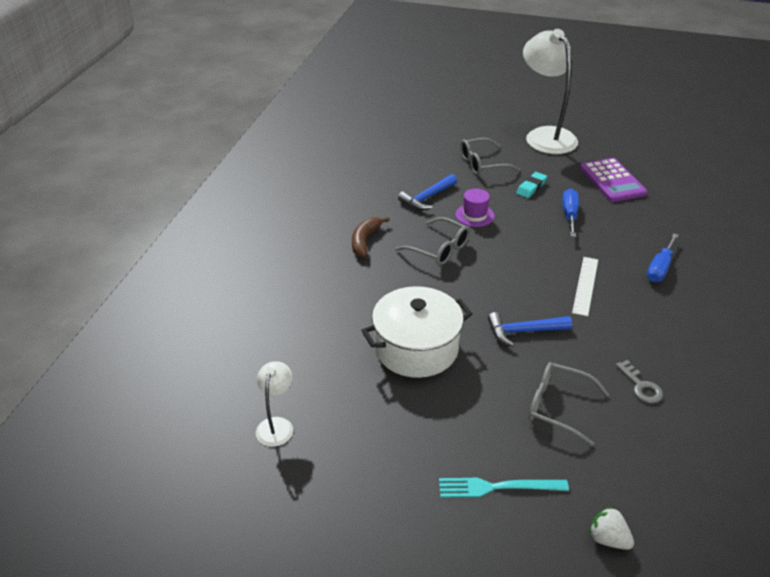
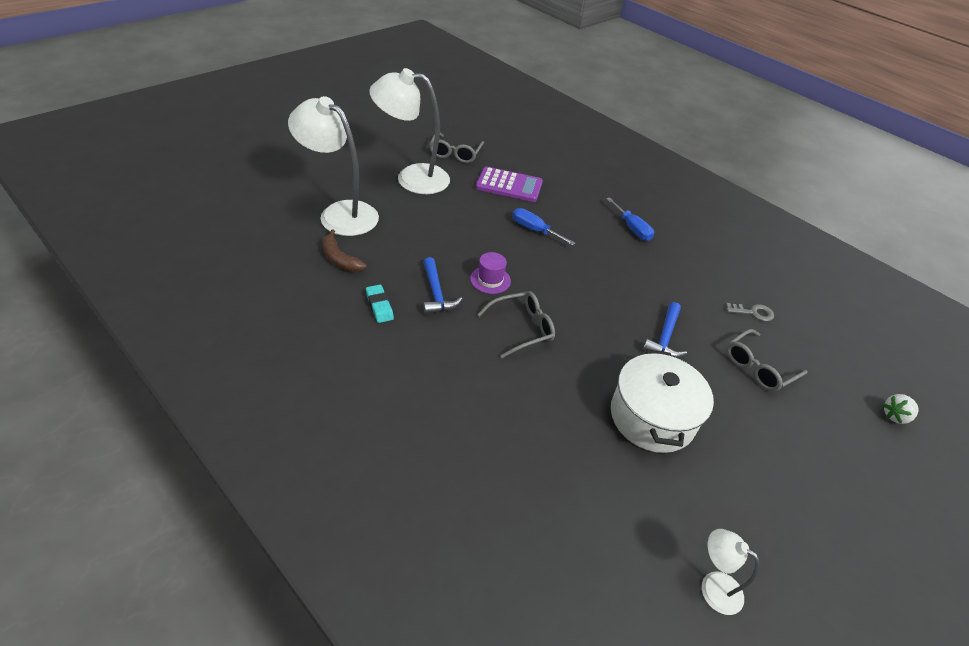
camera: 65 degrees left, 5 degrees up
brown banana [352,217,390,257] -> brown banana moved to [322,230,366,272]
turquoise fork [439,478,569,498] -> none
grey glasses [460,138,520,175] -> grey glasses moved to [429,133,484,163]
turquoise eraser [516,172,547,198] -> turquoise eraser moved to [366,285,394,323]
white ruler [572,257,598,316] -> none
none -> white lamp [288,96,379,236]

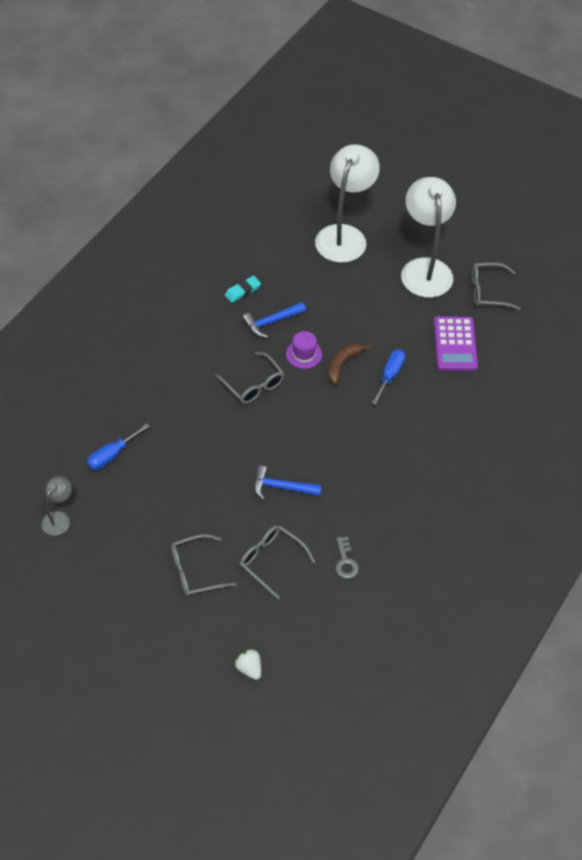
camera: 80 degrees right, 10 degrees up
brown banana [322,230,366,272] -> brown banana moved to [328,343,371,385]
blue screwdriver [606,197,654,241] -> blue screwdriver moved to [87,423,150,470]
white pot [611,349,714,453] -> none
white lamp [702,529,760,615] -> grey lamp [41,476,72,536]
none -> grey glasses [171,534,237,596]

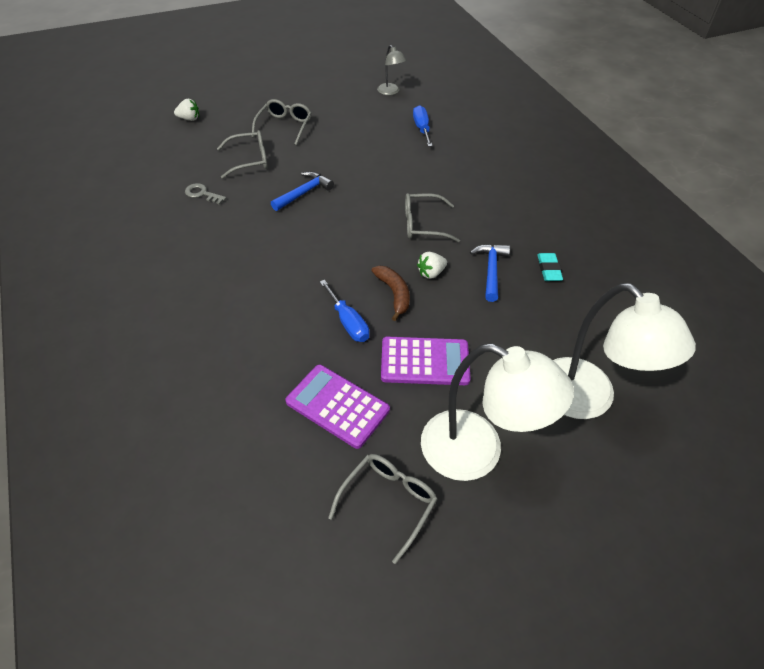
camera: 125 degrees right, 5 degrees down
purple hat [286,331,322,369] -> white strawberry [417,252,447,279]
none -> purple calculator [381,337,471,385]

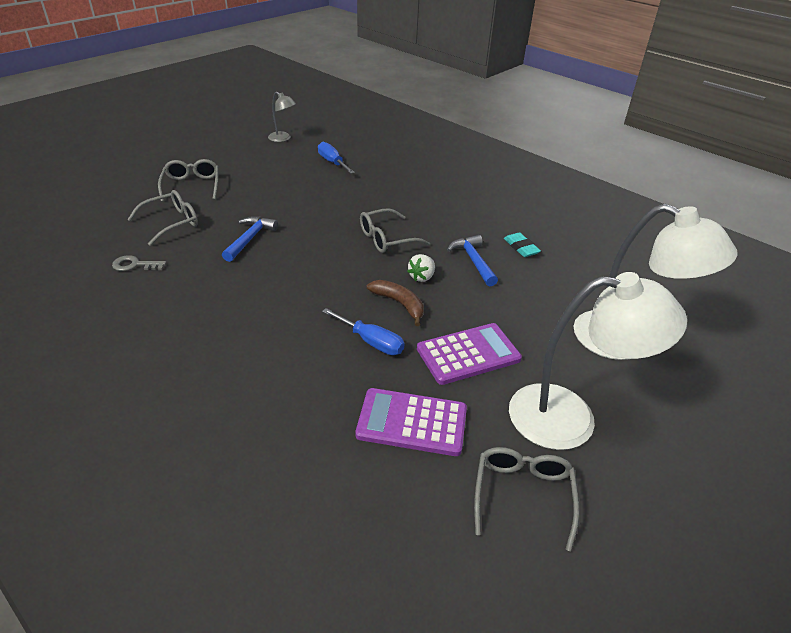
camera: 25 degrees left, 10 degrees down
white strawberry [174,99,199,121] -> none

